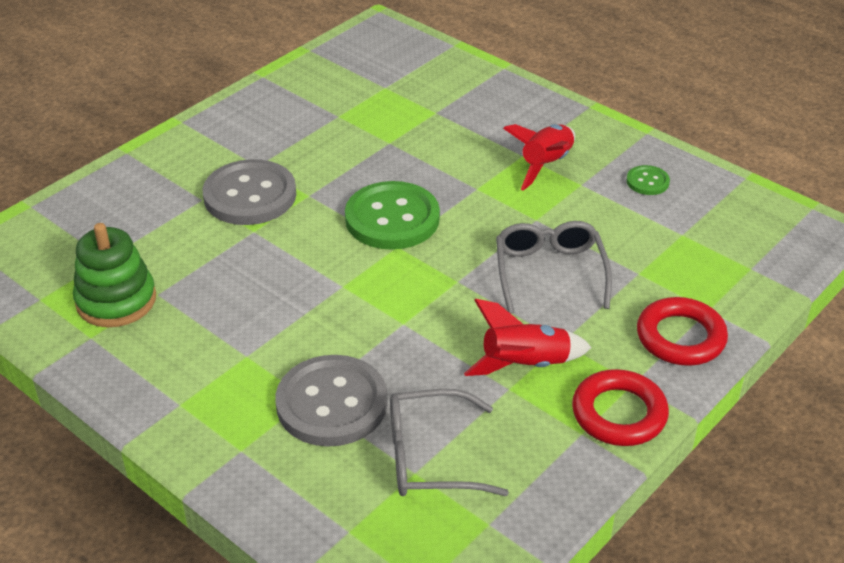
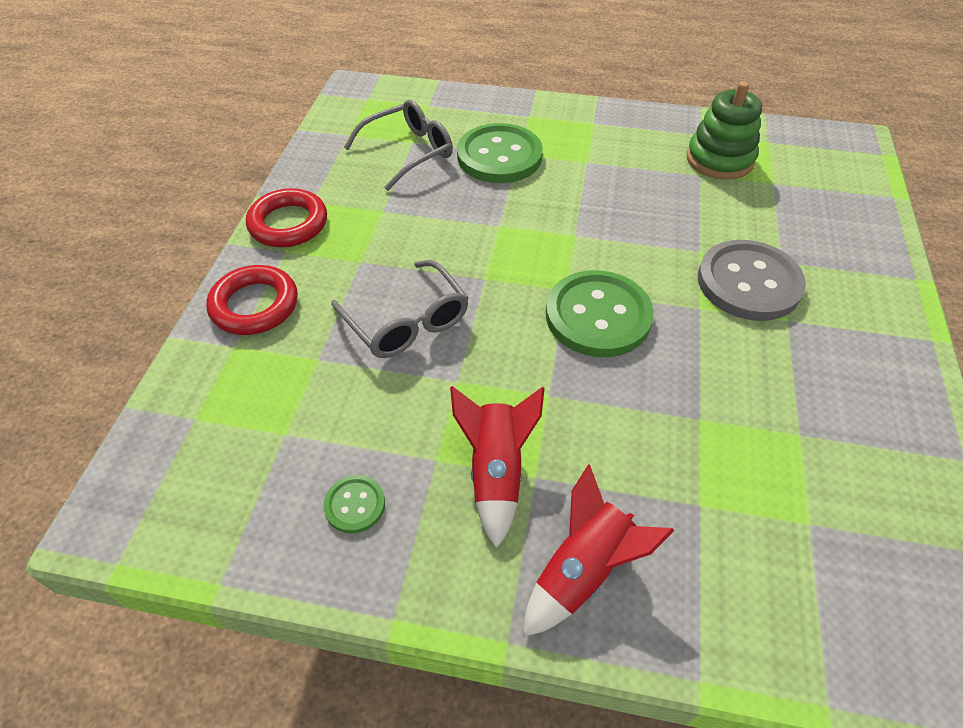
camera: 150 degrees right, 10 degrees up
grey button [276,355,388,447] -> green button [457,123,543,183]
red rocket [464,299,592,376] -> red rocket moved to [523,464,674,637]

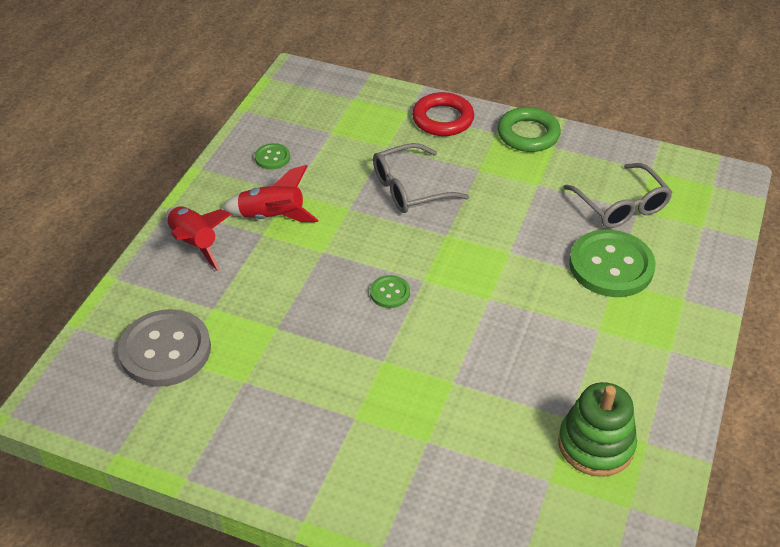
camera: 100 degrees right, 5 degrees down
red ring [246,188,327,247] -> green ring [497,107,561,152]
green button [546,270,654,357] -> green button [370,275,410,308], size x0.47
grey button [698,240,806,321] -> grey button moved to [118,309,211,387]

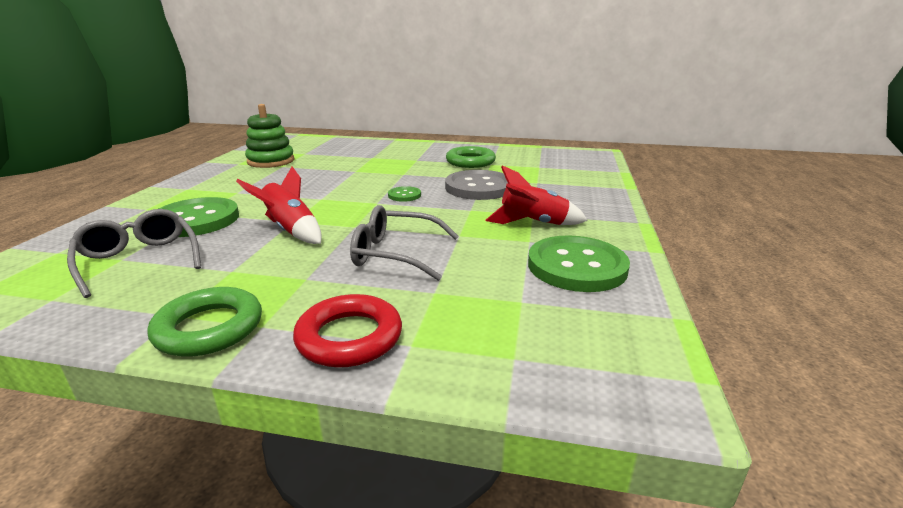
camera: 170 degrees right, 20 degrees down
grey button [118,309,211,387] -> grey button moved to [445,170,508,200]
red rocket [166,206,232,271] -> red rocket moved to [236,166,322,244]
green button [255,143,290,170] -> green button [528,235,630,292], size x2.14
grey glasses [373,143,469,213] -> grey glasses turned 135 degrees counterclockwise [350,205,459,281]
none -> green ring [446,146,496,168]

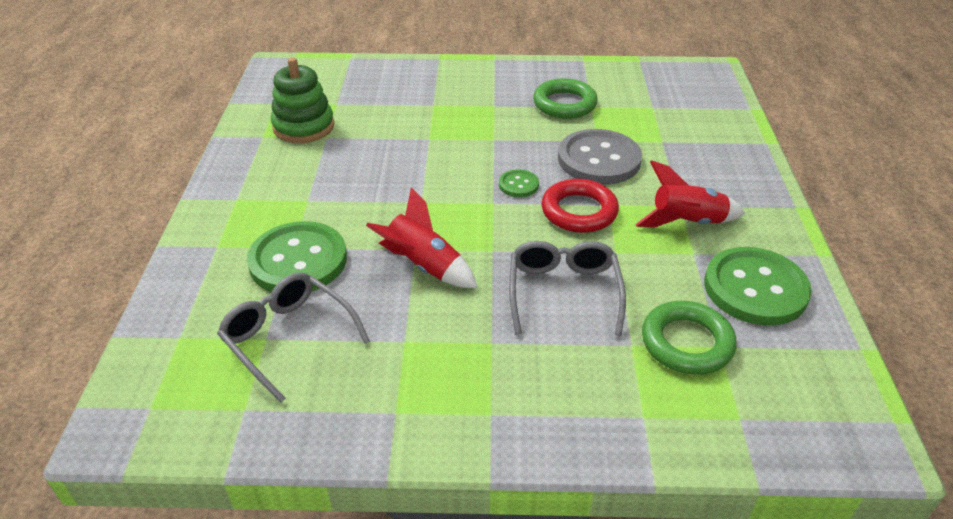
camera: 10 degrees left, 15 degrees up
green ring [147,287,262,357] -> green ring moved to [642,301,737,375]
red ring [293,294,402,367] -> red ring moved to [541,179,619,233]
grey glasses [350,205,459,281] -> grey glasses turned 90 degrees clockwise [509,241,626,336]

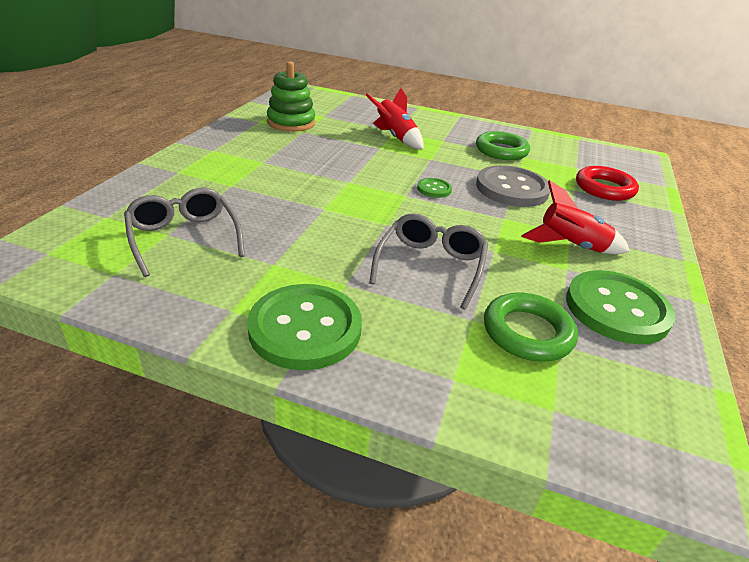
camera: 15 degrees right, 5 degrees down
green button [247,221,347,292] -> green button moved to [247,284,362,370]
red rocket [366,188,477,288] -> red rocket moved to [366,88,424,150]
red ring [541,179,619,233] -> red ring moved to [576,166,639,201]

